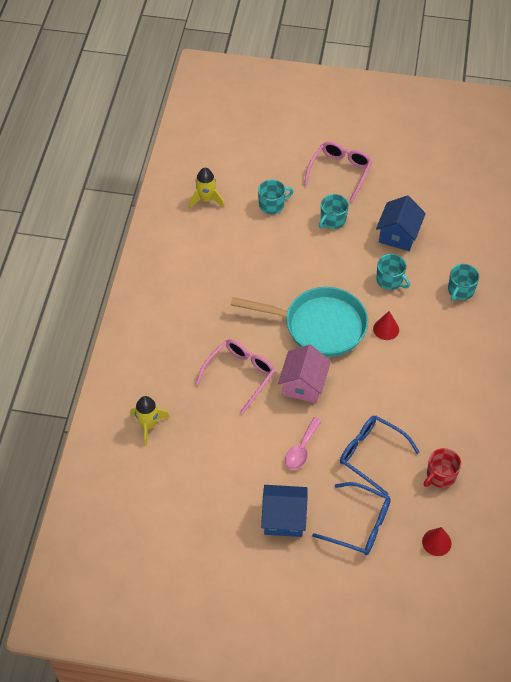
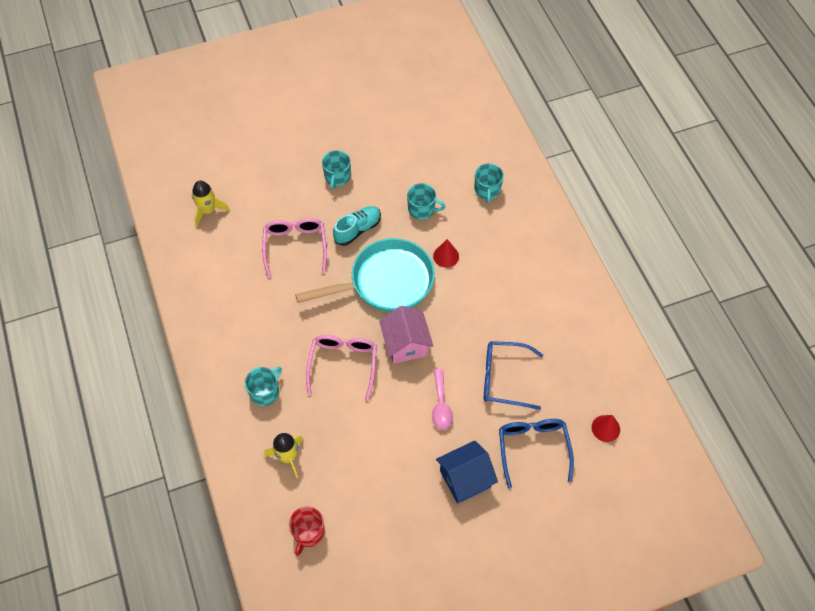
camera: 30 degrees left, 5 degrees up
turquoise mug [258,179,294,214] -> turquoise mug moved to [245,367,282,406]
pink glasses [304,141,372,201] -> pink glasses moved to [262,218,327,278]
blue glasses [312,482,391,555] -> blue glasses turned 90 degrees counterclockwise [499,419,574,488]
blue house [376,195,426,251] -> none
red mug [424,448,461,488] -> red mug moved to [289,507,325,556]
none -> turquoise shoe [333,206,381,246]

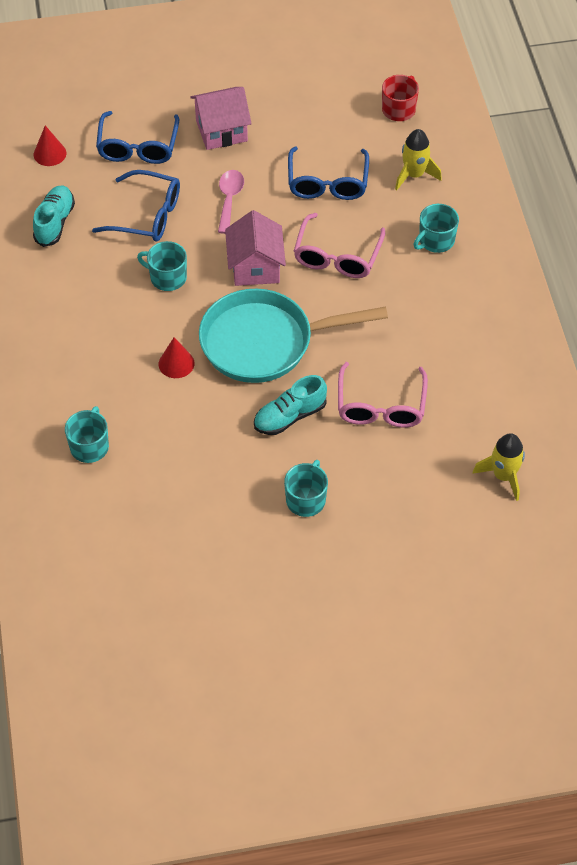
camera: 170 degrees left, 5 degrees down
turquoise mug [407,183,446,220] -> turquoise mug moved to [137,241,187,291]
blue house [436,441,498,504] -> pink house [190,87,252,150]
none -> turquoise shoe [33,186,75,247]
none -> blue glasses [288,146,369,200]

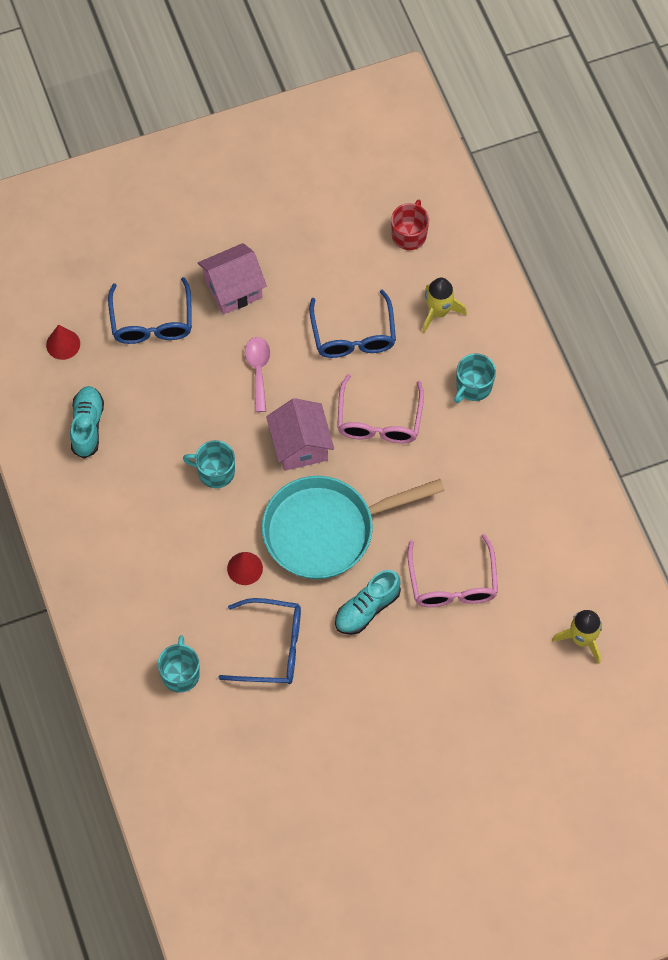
camera: 10 degrees left, 10 degrees up
blue glasses [92,170,180,242] -> blue glasses moved to [218,598,301,684]
turquoise mug [284,460,328,517] -> none

